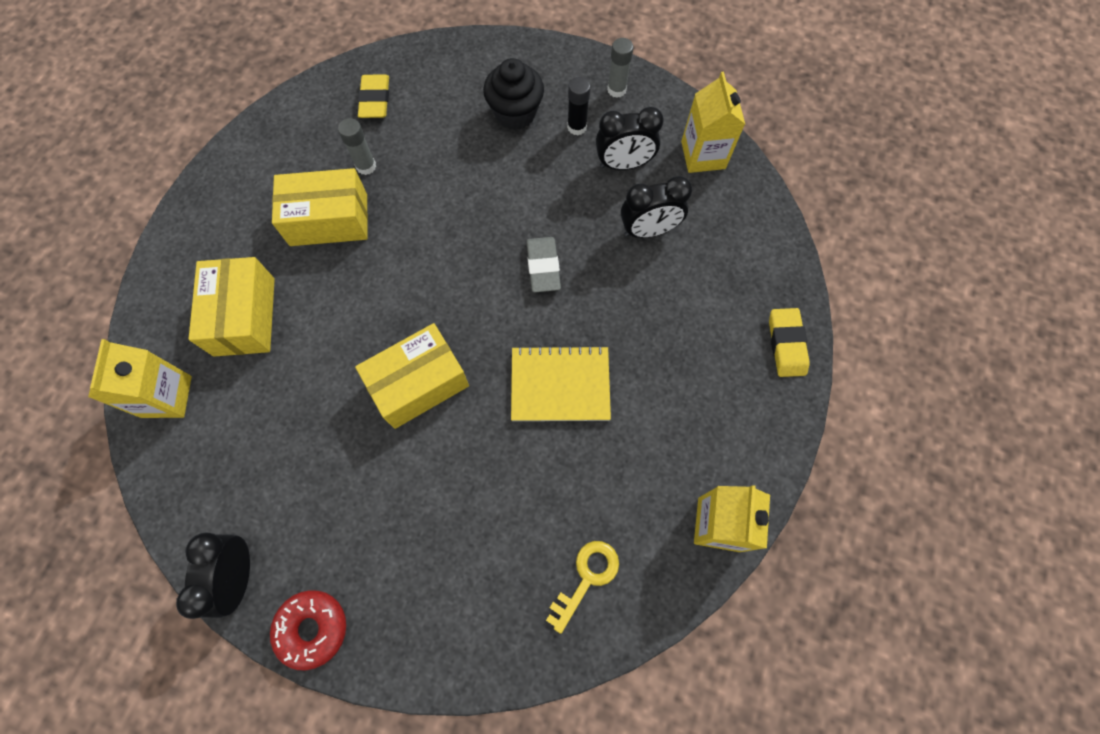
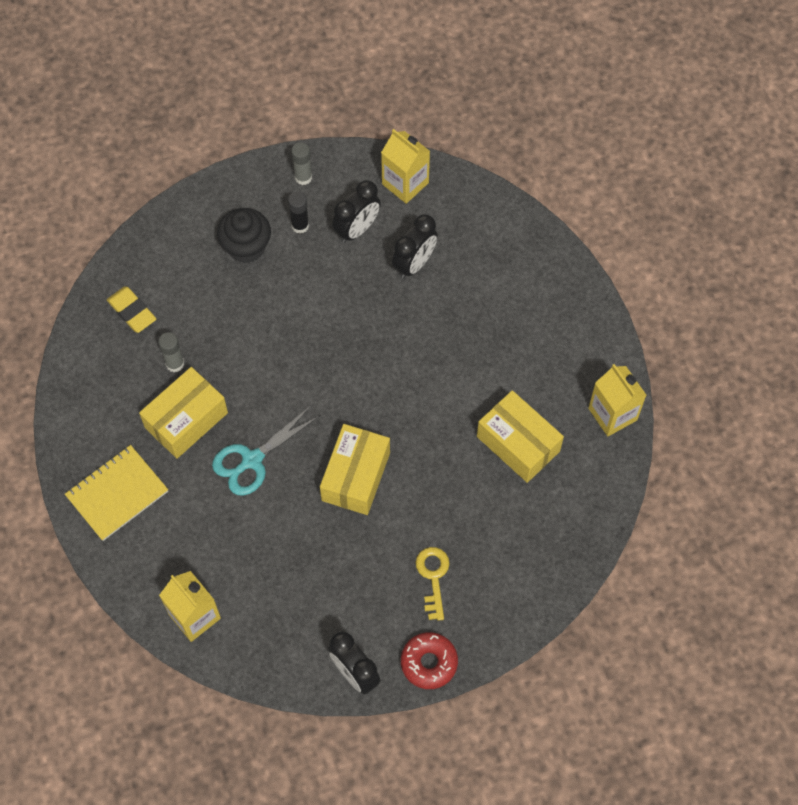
camera: 40 degrees left, 5 degrees down
yellow box [189,257,275,357] -> yellow box moved to [477,390,564,483]
yellow notebook [511,345,611,421] -> yellow notebook moved to [65,445,168,541]
grey eraser [526,237,561,292] -> none
yellow key [546,541,619,634] -> yellow key moved to [416,547,450,621]
yellow eraser [769,308,810,377] -> none
none -> turquoise scissors [212,406,319,496]

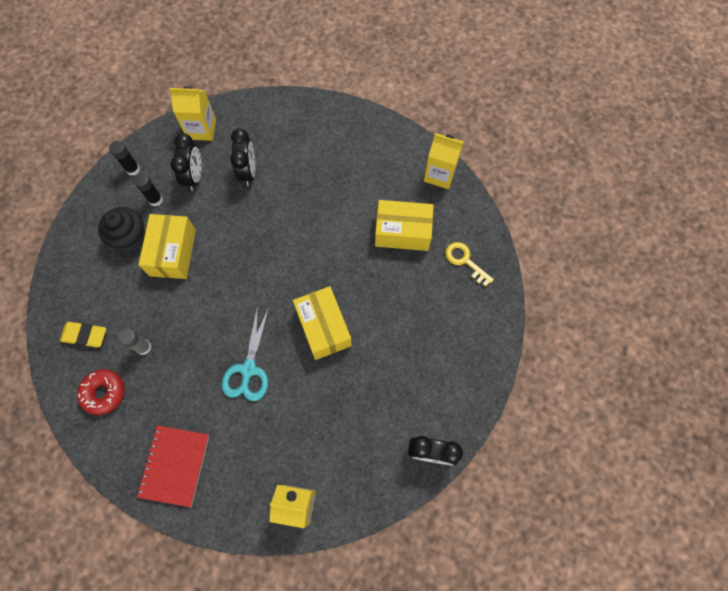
camera: 40 degrees left, 5 degrees up
yellow notebook [65,445,168,541] -> red notebook [137,425,209,507]
yellow box [139,367,228,459] -> yellow box moved to [138,214,196,279]
grey glue stick [291,142,312,185] -> black glue stick [109,141,140,176]
red donut [401,632,458,689] -> red donut moved to [77,369,124,415]
yellow key [416,547,450,621] -> yellow key moved to [445,242,494,287]

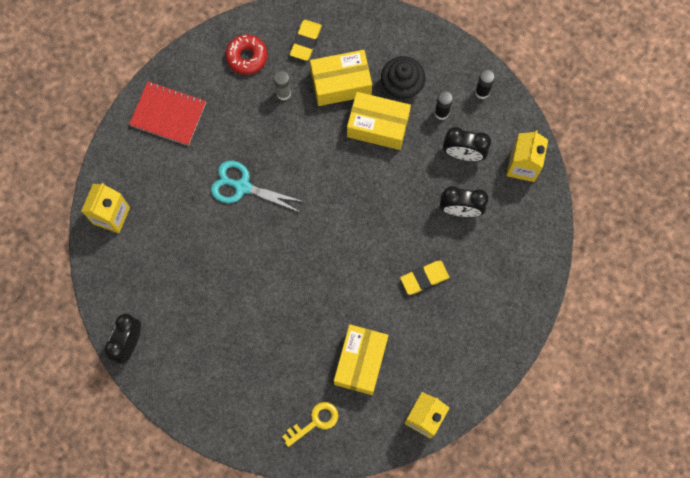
camera: 100 degrees right, 5 degrees up
yellow box [293,286,352,360] -> yellow box moved to [310,50,372,106]
none -> yellow eraser [400,261,449,295]

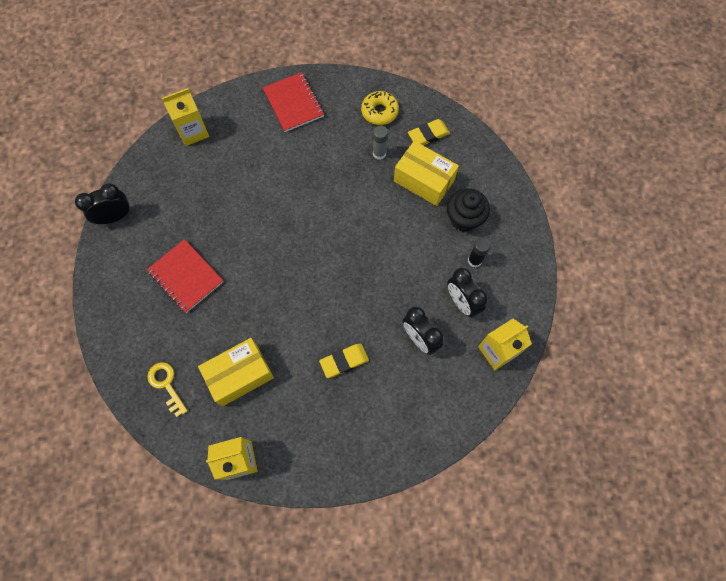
camera: 45 degrees right, 5 degrees down
turquoise scissors [211,161,304,212] -> none
red donut [225,34,267,75] -> yellow donut [361,91,399,125]
yellow key [282,402,338,447] -> yellow key turned 135 degrees counterclockwise [148,362,188,417]
yellow box [347,92,411,150] -> none
yellow eraser [400,261,449,295] -> yellow eraser turned 45 degrees counterclockwise [319,344,369,378]
black glue stick [475,69,495,99] -> none
none -> red notebook [147,239,223,313]

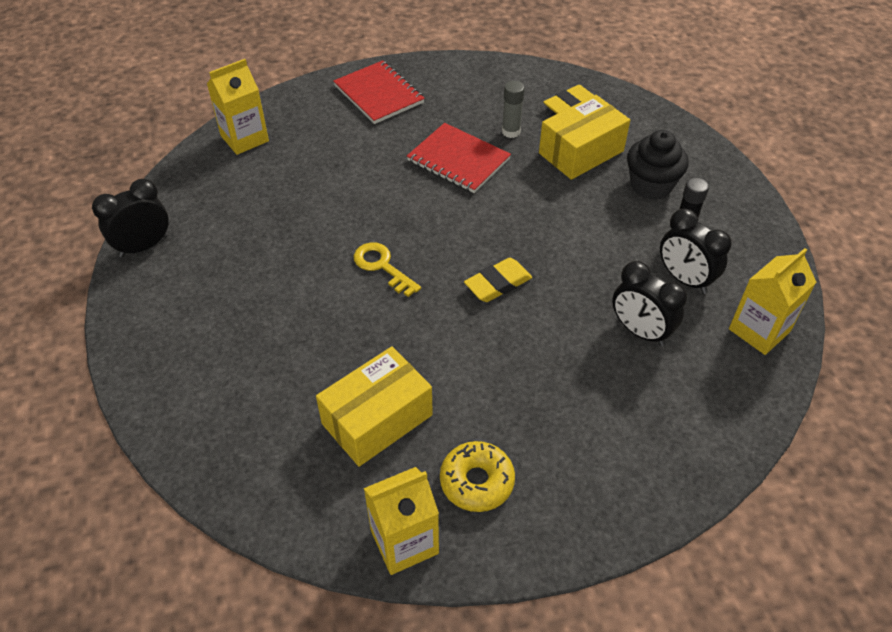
camera: 10 degrees left, 20 degrees down
red notebook [147,239,223,313] -> red notebook moved to [407,123,511,193]
yellow key [148,362,188,417] -> yellow key moved to [354,242,421,297]
yellow eraser [319,344,369,378] -> yellow eraser moved to [464,258,532,302]
yellow donut [361,91,399,125] -> yellow donut moved to [440,441,515,512]
yellow box [394,141,459,206] -> yellow box turned 60 degrees counterclockwise [539,95,630,180]

